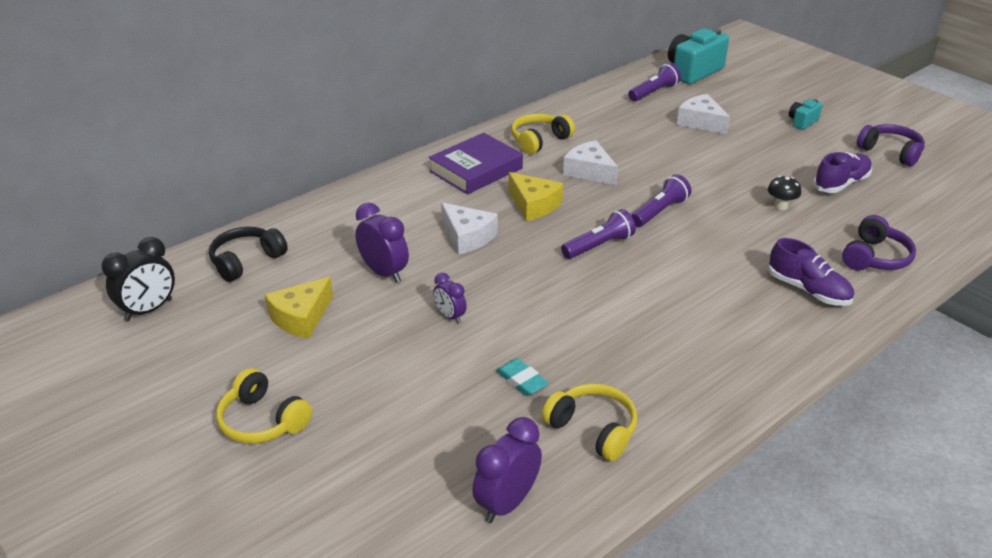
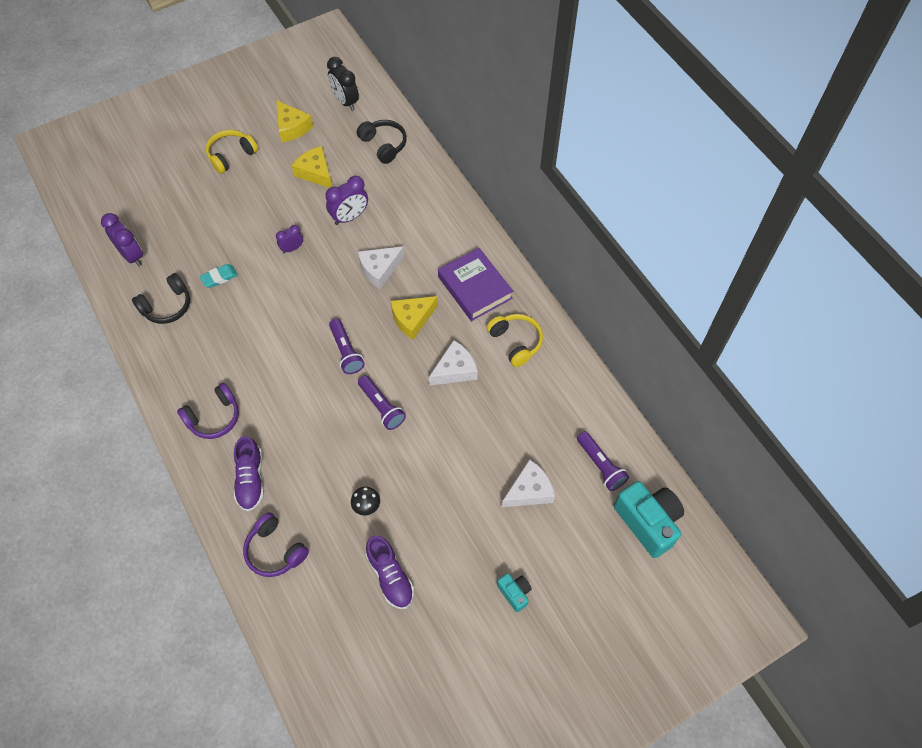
camera: 100 degrees right, 25 degrees up
yellow headphones [542,383,637,461] -> black headphones [132,273,190,324]
purple shoe [769,238,854,306] -> purple shoe turned 60 degrees counterclockwise [234,436,264,511]
purple headphones [857,124,925,166] -> purple headphones moved to [177,383,239,439]
none -> yellow cheese [276,100,313,142]

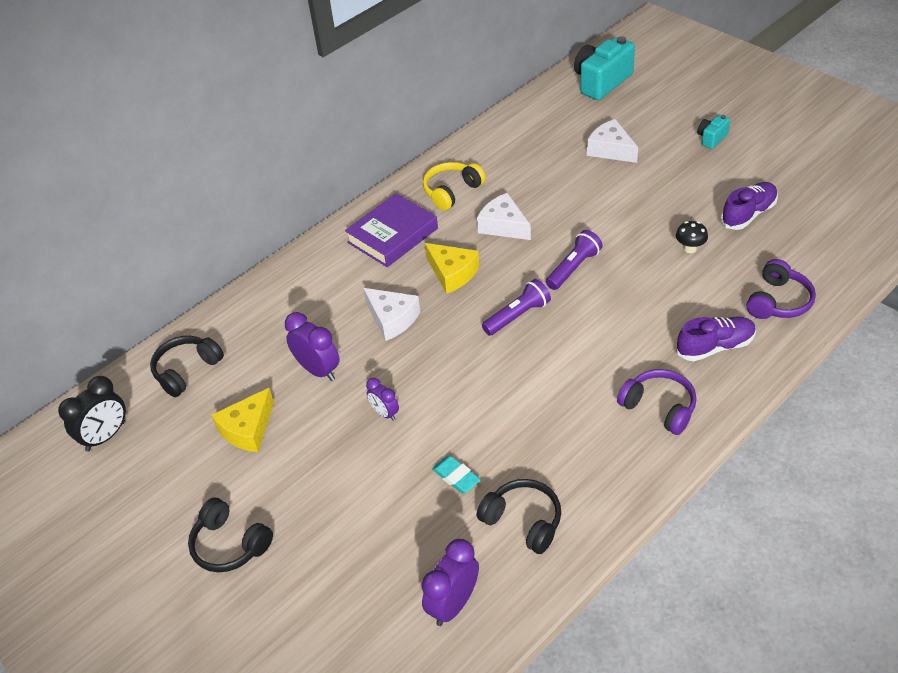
camera: 100 degrees left, 15 degrees down
yellow headphones [206,130,258,174] -> black headphones [188,498,273,572]
yellow cheese [276,100,313,142] -> none
purple flashlight [577,431,629,491] -> none

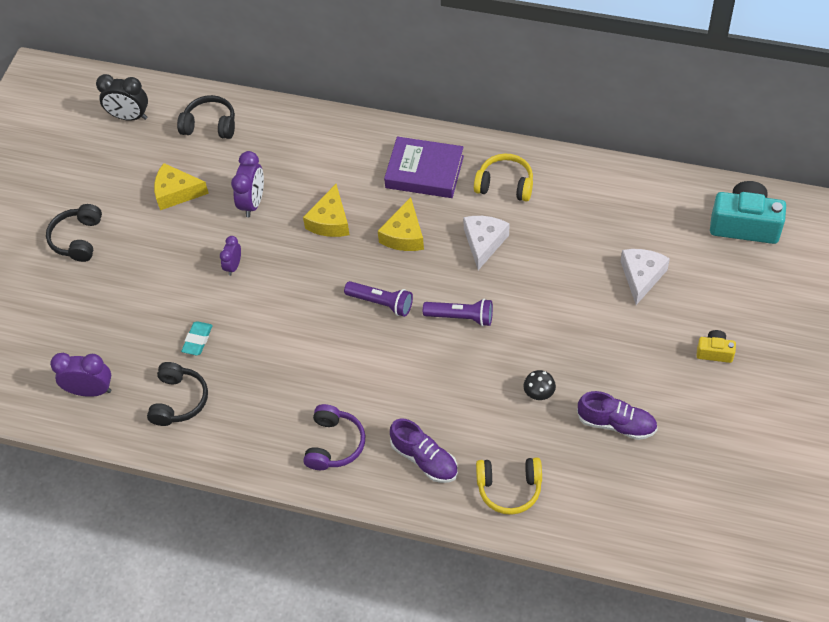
camera: 60 degrees right, 10 degrees up
white cheese [363,288,420,341] -> yellow cheese [303,184,350,237]
turquoise camera [697,115,730,149] -> yellow camera [696,330,736,363]
purple headphones [747,259,816,319] -> yellow headphones [476,458,542,515]

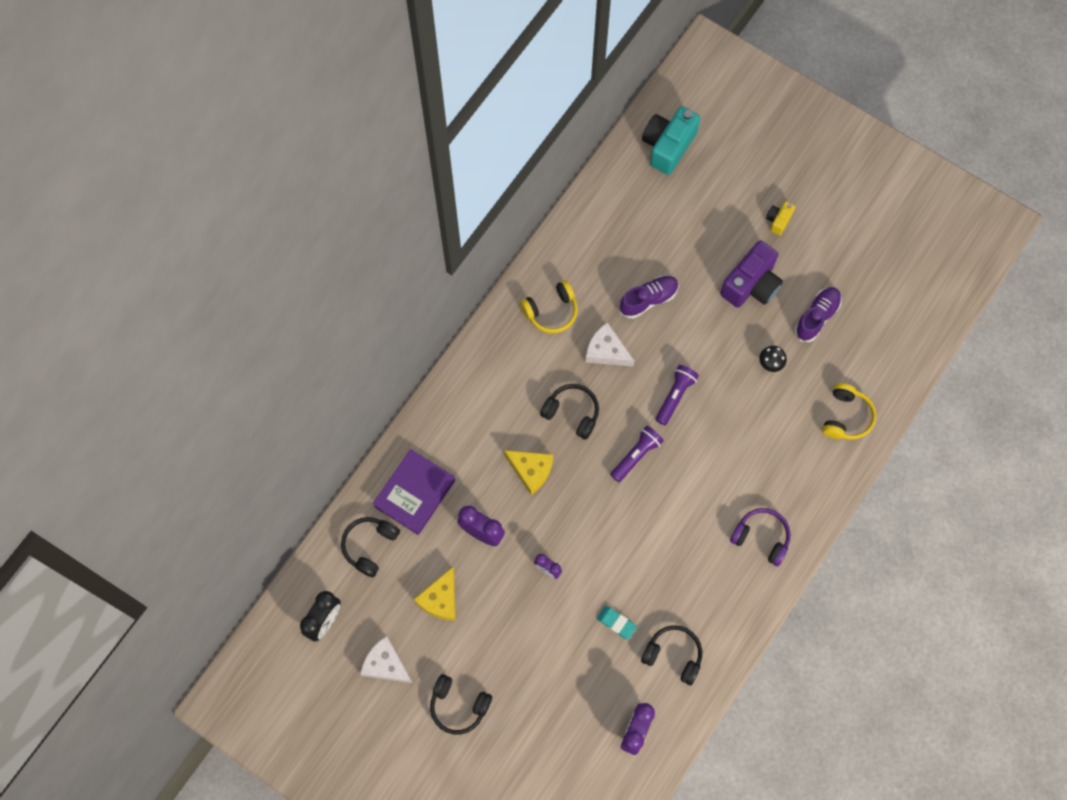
camera: 75 degrees left, 15 degrees up
yellow cheese [378,197,424,251] -> black headphones [540,384,599,440]
purple book [384,137,464,198] -> purple book moved to [373,449,455,535]
purple shoe [390,418,458,483] -> purple shoe moved to [620,276,679,319]
yellow headphones [474,153,533,201] -> yellow headphones turned 150 degrees counterclockwise [520,280,578,333]
white cheese [621,249,670,305] -> white cheese moved to [360,636,413,683]
none -> purple camera [720,240,783,308]

